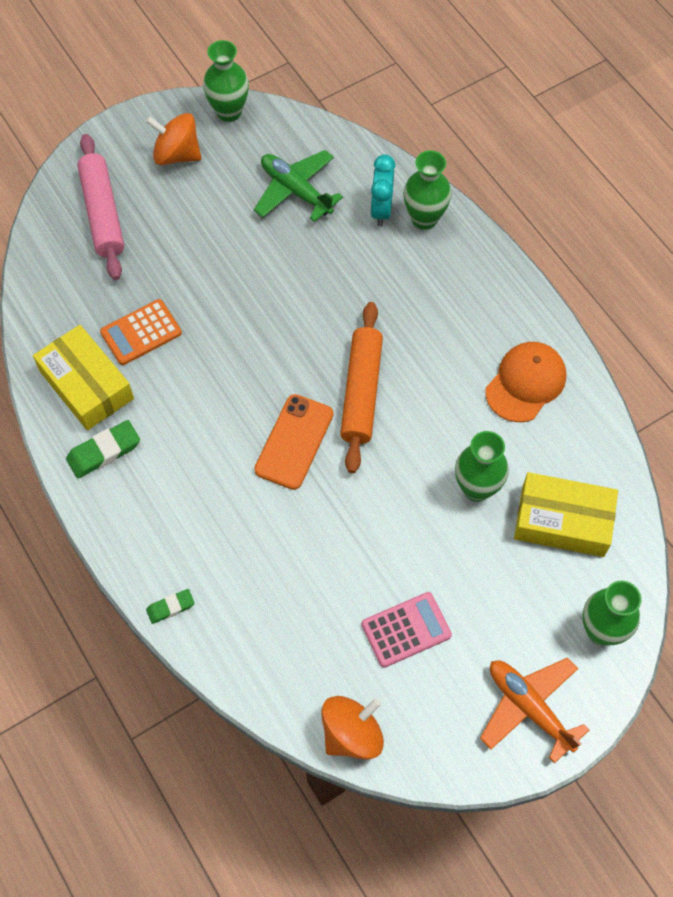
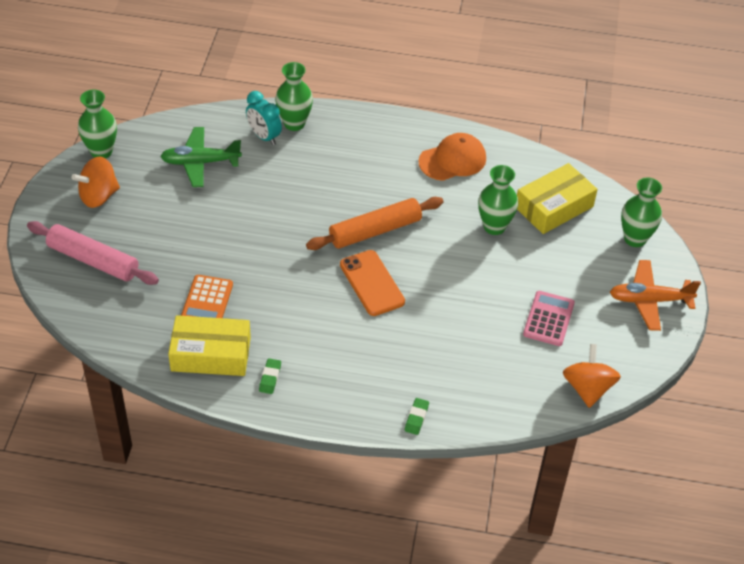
camera: 50 degrees left, 15 degrees down
green eraser [66,420,140,478] -> green eraser [259,358,281,394], size x0.61
orange rolling pin [340,302,383,473] -> orange rolling pin turned 75 degrees counterclockwise [306,197,444,250]
orange cap [485,342,566,422] -> orange cap turned 75 degrees clockwise [418,133,486,181]

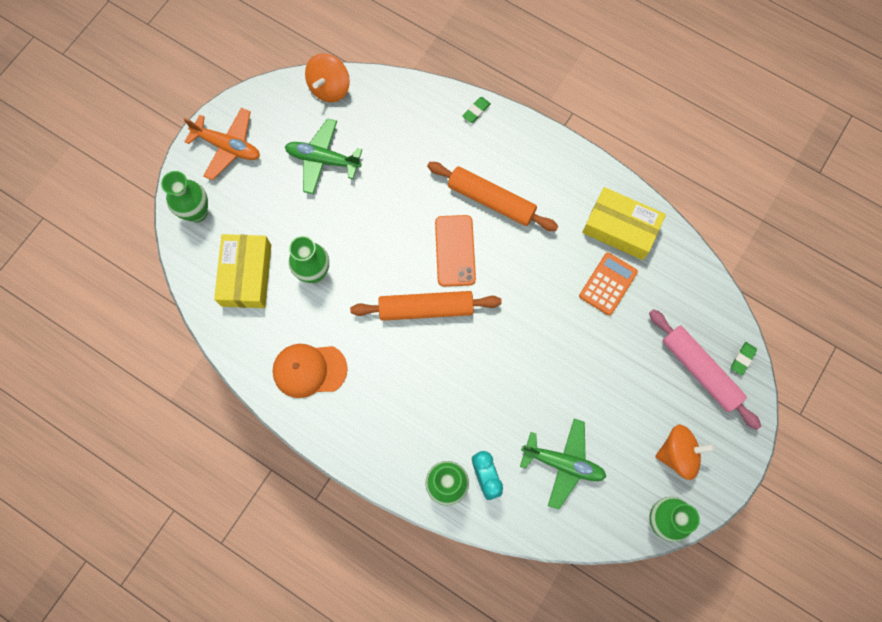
camera: 155 degrees left, 25 degrees up
green eraser [259,358,281,394] -> green eraser moved to [731,342,757,375]
yellow box [517,163,598,234] -> yellow box turned 75 degrees counterclockwise [214,234,271,308]
pink calculator [523,291,575,346] -> green plane [285,119,362,194]
none -> orange rolling pin [427,162,559,231]

